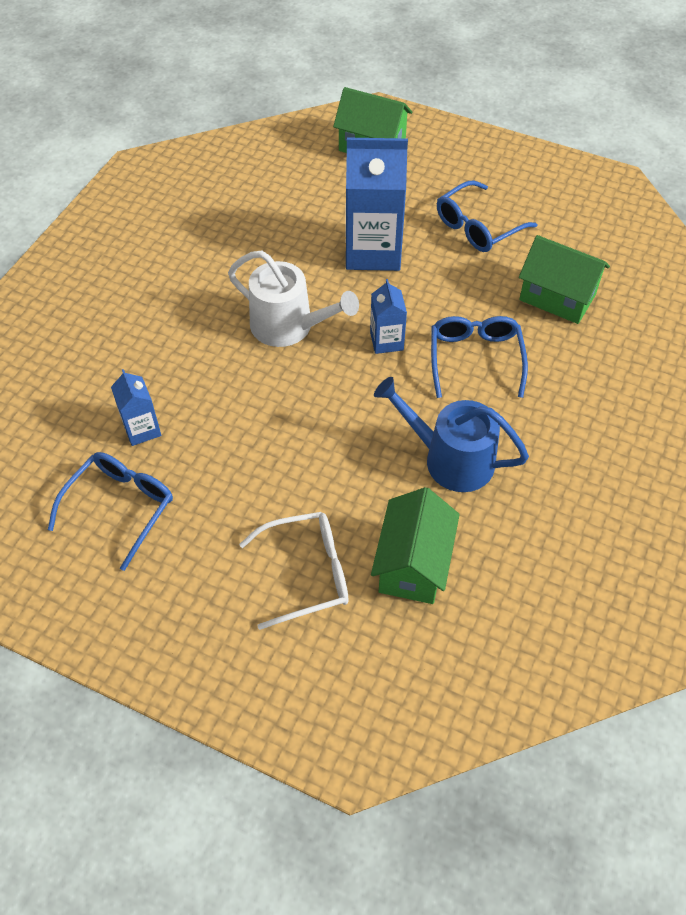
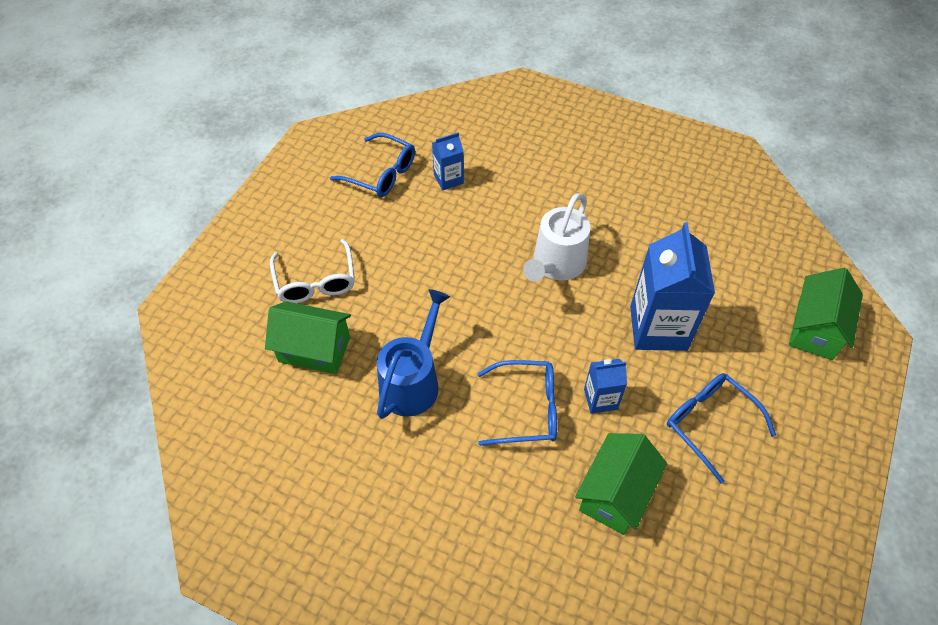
camera: 90 degrees right, 0 degrees up
blue carton [370,279,407,354] -> blue carton moved to [584,359,627,414]

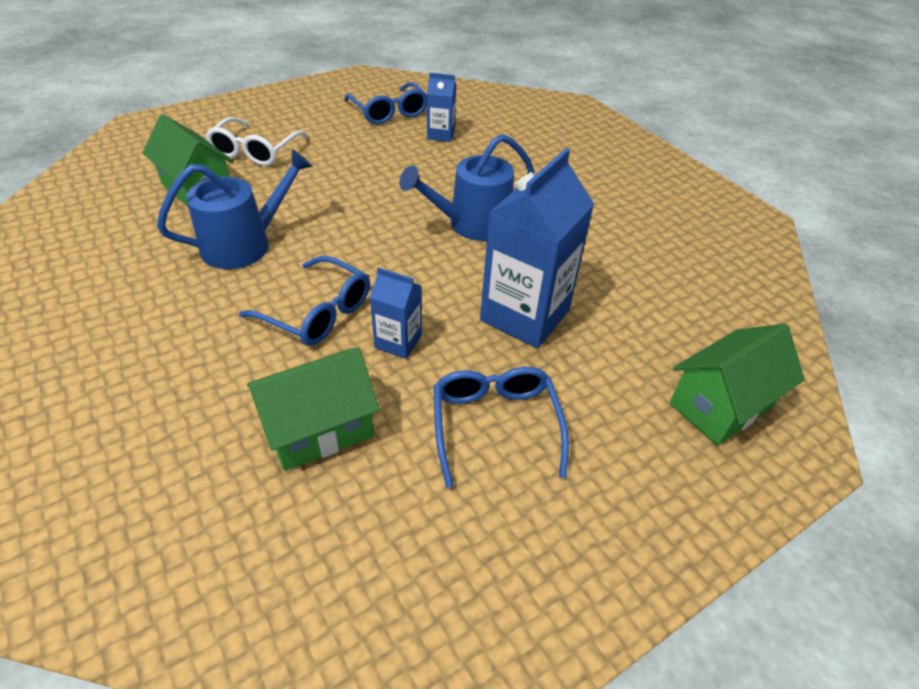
camera: 30 degrees right, 10 degrees down
white watering can [523,193,590,281] -> blue watering can [399,134,534,241]

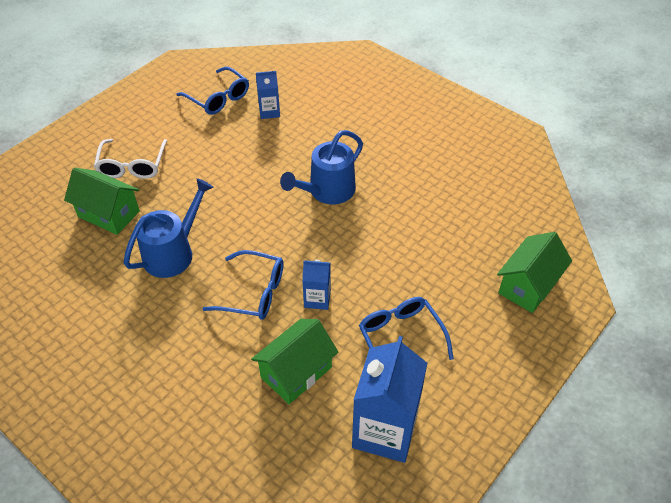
camera: 15 degrees left, 5 degrees up
blue carton [480,148,594,348] -> blue carton moved to [352,336,428,463]

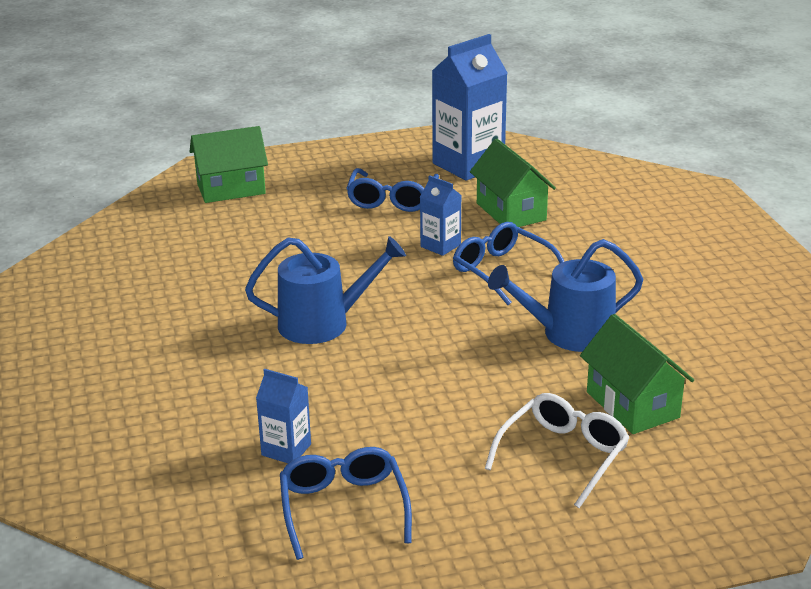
camera: 145 degrees left, 20 degrees down
green house [251,319,338,404] -> green house turned 75 degrees clockwise [470,139,556,227]

